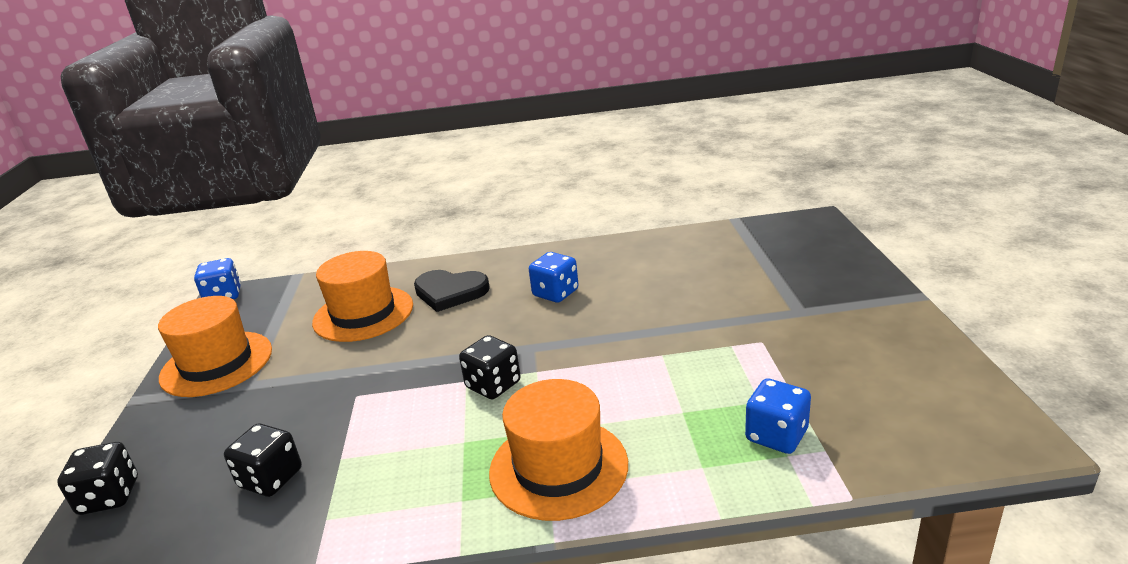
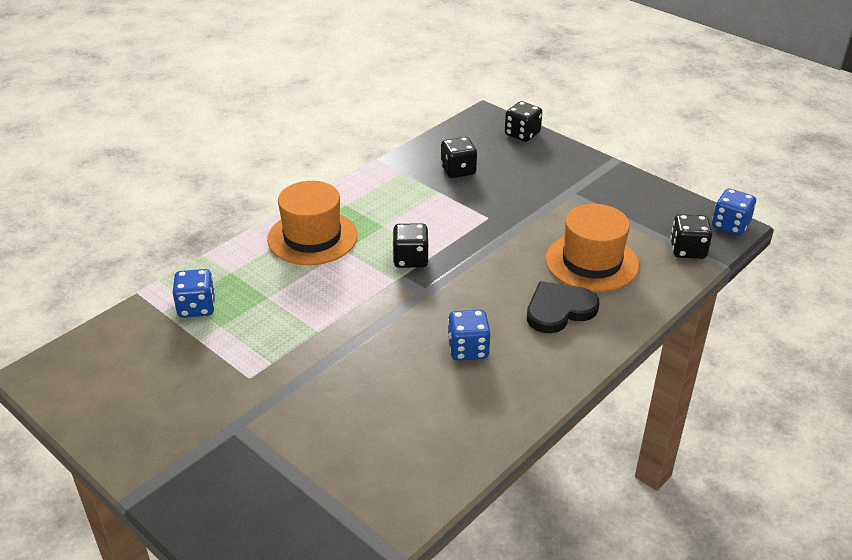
camera: 135 degrees right, 10 degrees up
orange hat [158,296,272,397] -> none
none -> black dice [670,214,712,259]

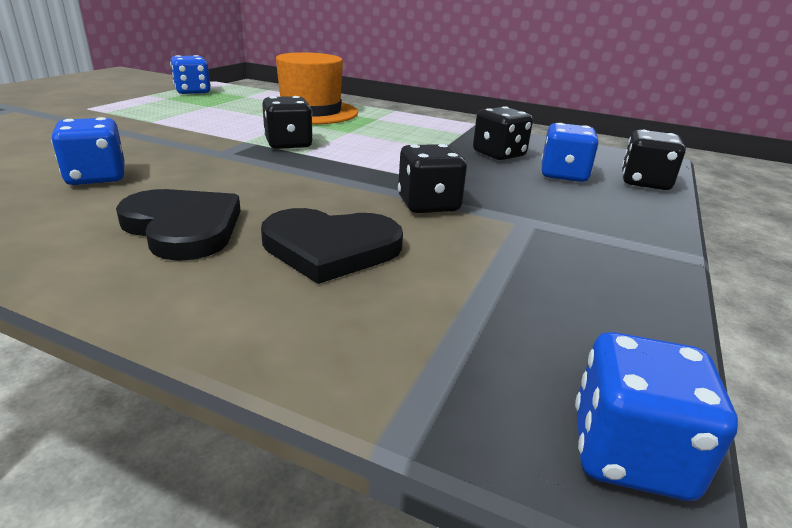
camera: 70 degrees right, 10 degrees down
orange hat [546,204,639,292] -> black heart [261,208,403,284]
black dice [670,214,712,259] -> black dice moved to [398,144,467,213]
none -> blue dice [541,123,599,182]

